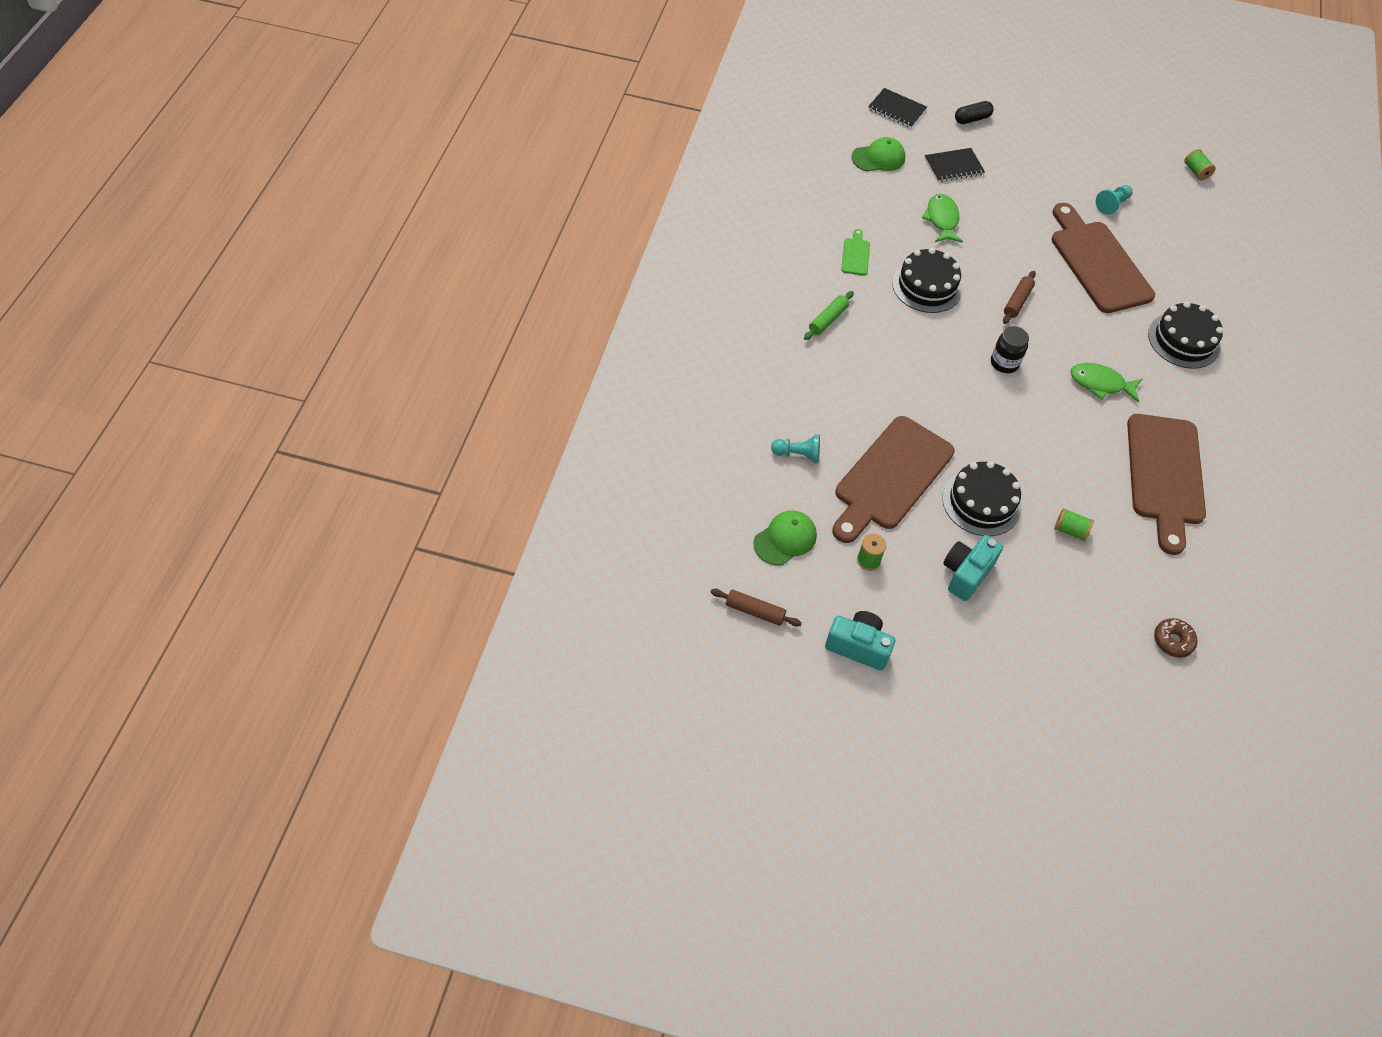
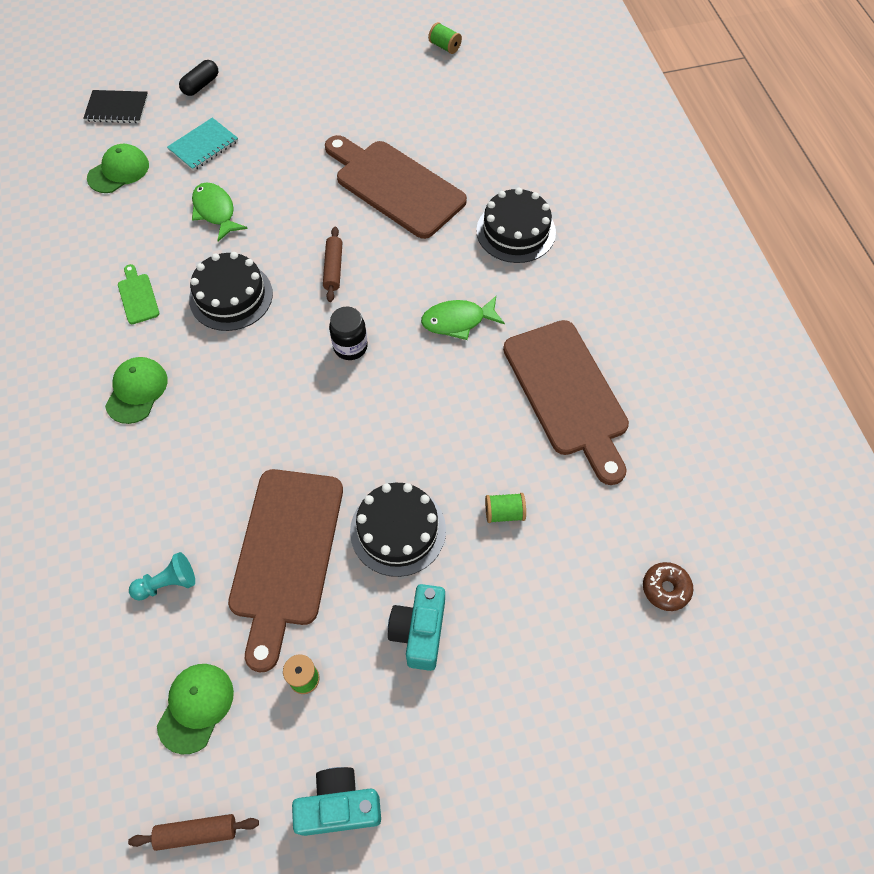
camera: 25 degrees left, 5 degrees up
green rolling pin [804,291,854,340] -> green cap [105,357,168,424]
black notebook [925,148,985,182] -> turquoise notebook [167,118,238,171]
turquoise pawn [1096,185,1133,215] -> none

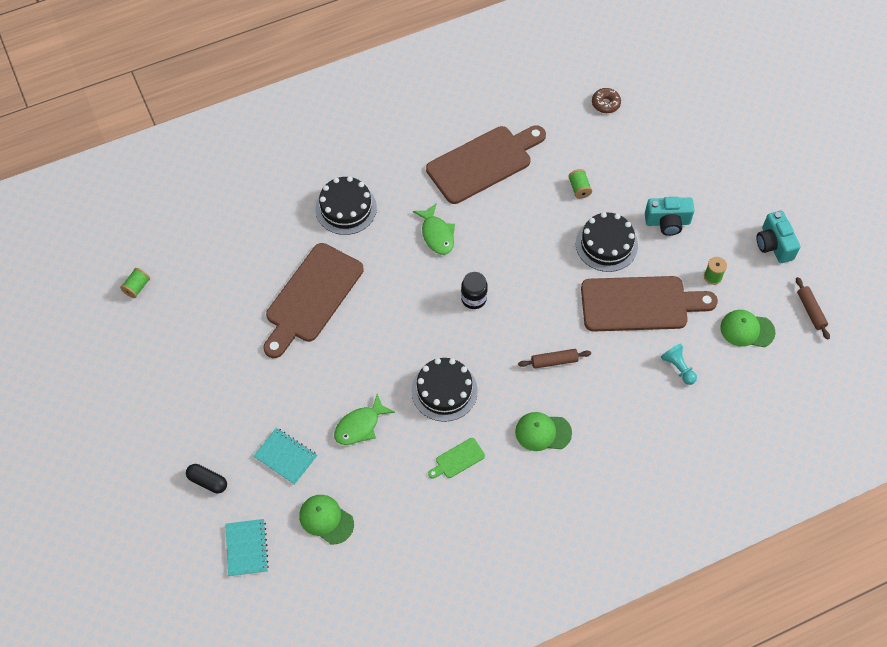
camera: 100 degrees left, 0 degrees up
black notebook [83,90,148,123] -> turquoise notebook [225,519,269,577]
brown rolling pin [323,227,343,302] -> brown rolling pin moved to [518,349,591,369]

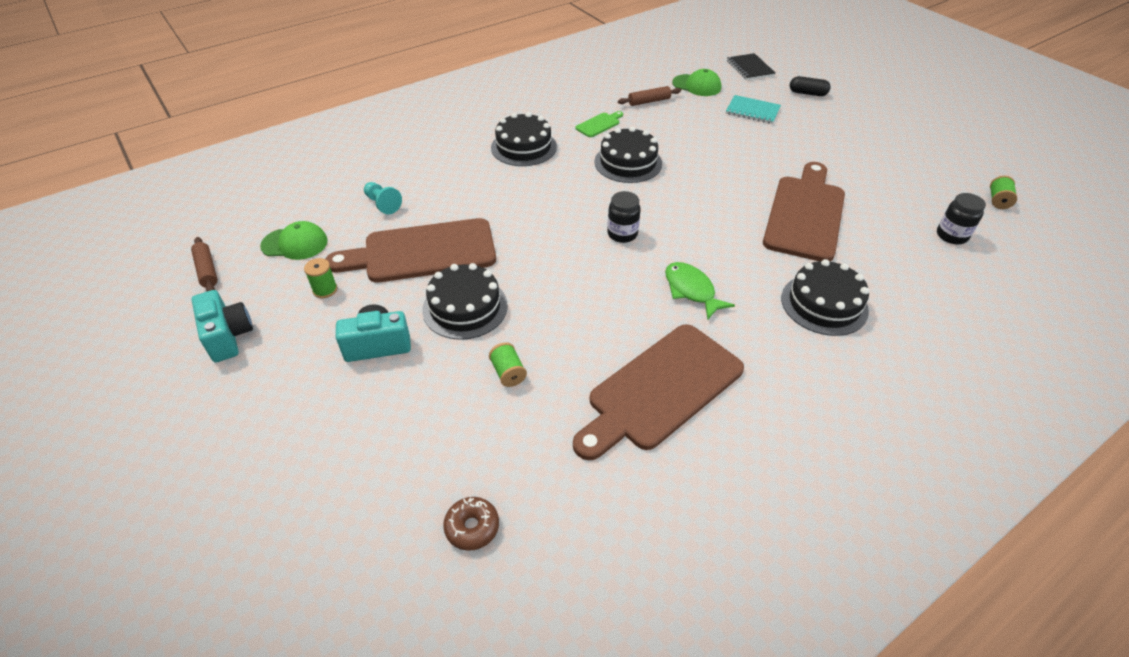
camera: 170 degrees right, 15 degrees down
turquoise notebook [225,519,269,577] -> black notebook [727,53,775,80]
green fish [334,394,395,445] -> none
green cap [515,412,572,451] -> black cake [491,112,557,166]
brown rolling pin [518,349,591,369] -> brown rolling pin moved to [618,86,681,106]
none -> black jar [937,193,986,244]

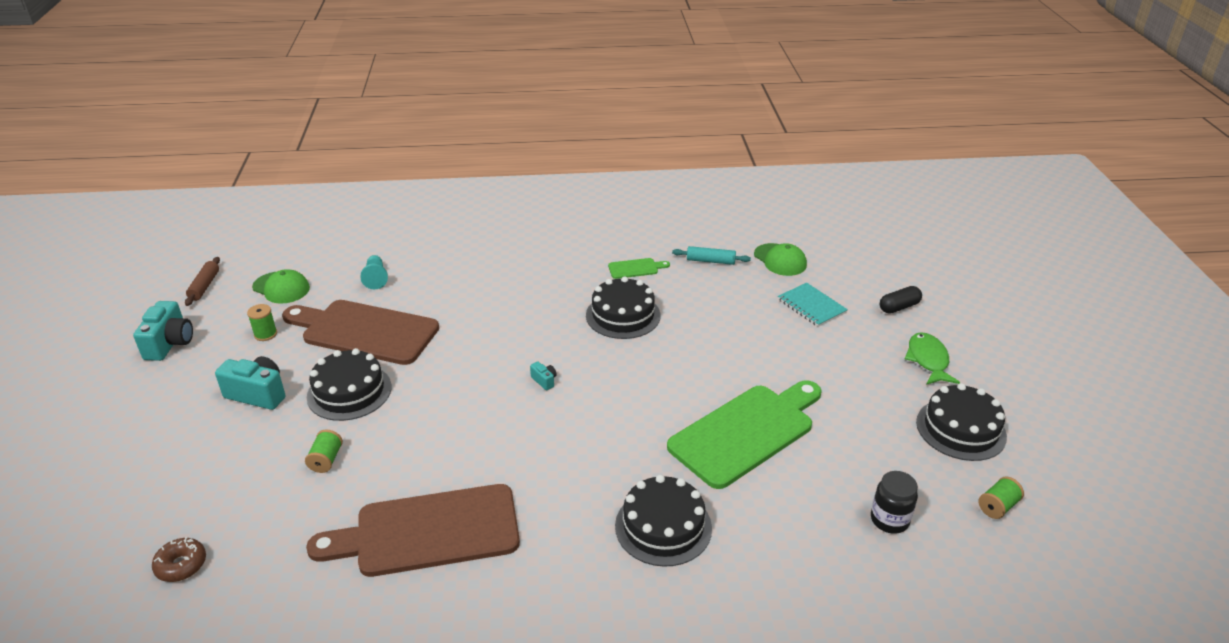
camera: 30 degrees right, 10 degrees down
black cake [491,112,557,166] -> black cake moved to [916,383,1007,461]
black jar [607,191,641,243] -> turquoise camera [530,362,557,390]
brown rolling pin [618,86,681,106] -> turquoise rolling pin [672,246,751,265]
green fish [665,262,735,320] -> green fish moved to [905,332,960,385]
black notebook [727,53,775,80] -> none
brown cutting board [763,162,845,262] -> green cutting board [667,380,822,489]
black capsule [790,76,831,96] -> black capsule turned 75 degrees counterclockwise [880,286,922,314]

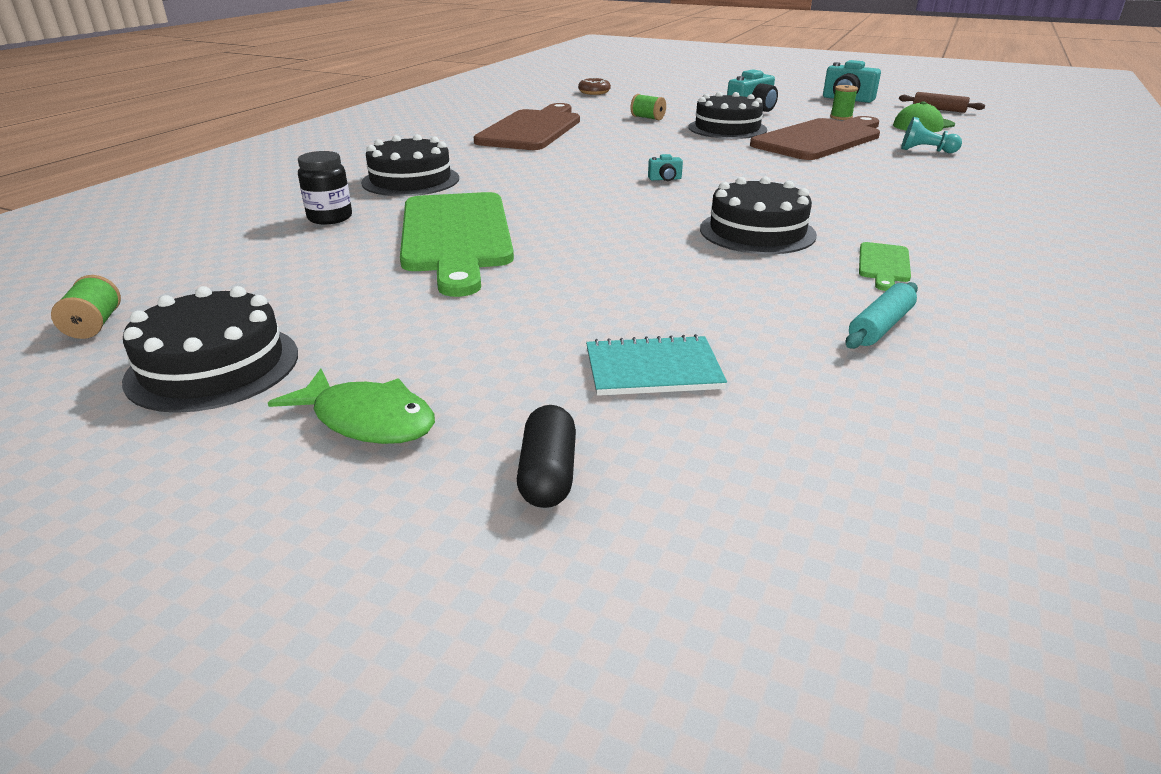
camera: 120 degrees right, 5 degrees down
green cap [754,243,807,276] -> none
black jar [871,471,918,534] -> black jar moved to [298,151,352,224]

